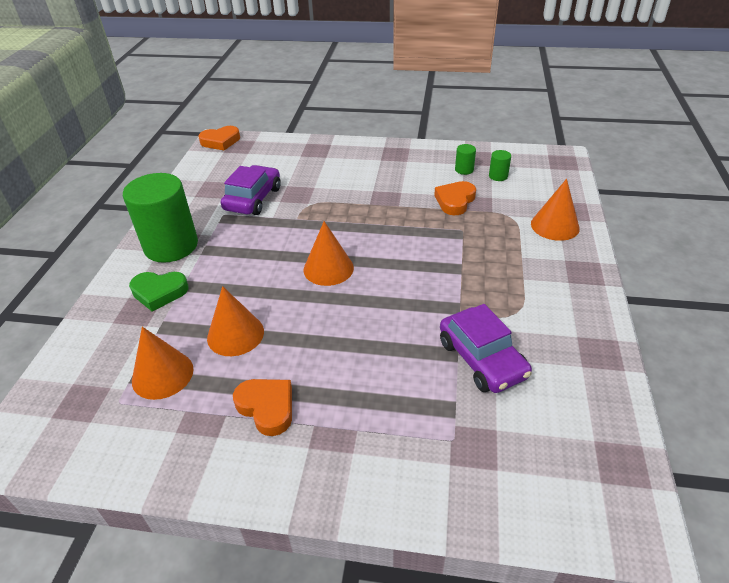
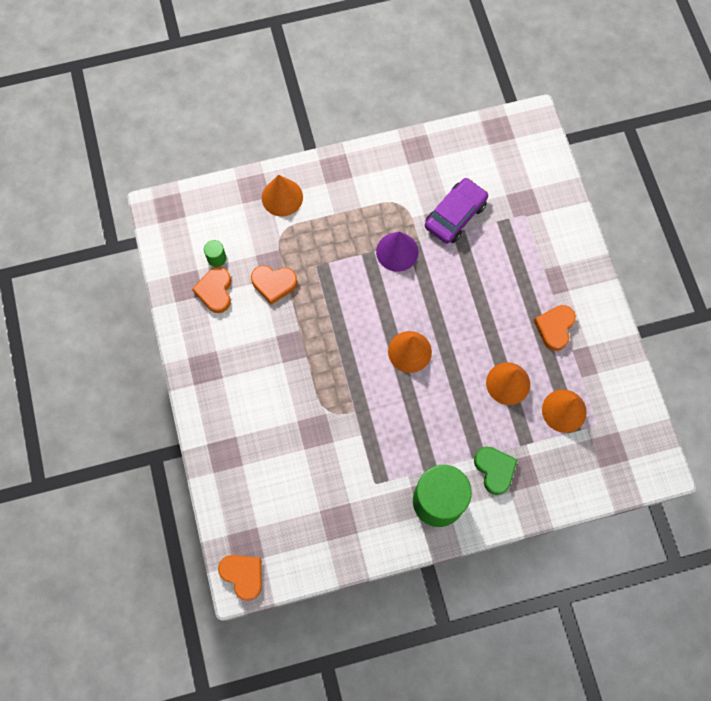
camera: 115 degrees left, 30 degrees up
purple car [221,165,281,215] -> none
green cylinder [455,144,476,175] -> orange heart [192,267,231,313]
none -> purple cone [376,231,418,272]

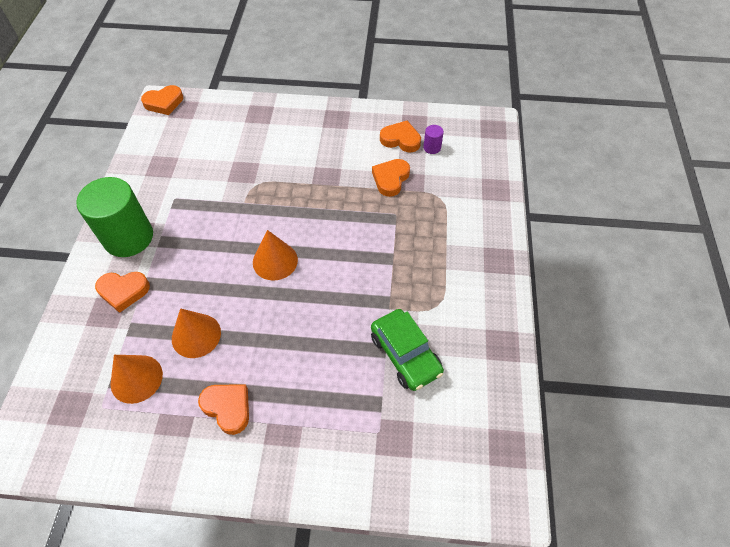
camera: 110 degrees right, 15 degrees down
green cylinder [204,240,226,267] -> purple cylinder [423,125,444,154]
orange cone [262,175,303,217] -> none
purple cone [376,231,418,272] -> none
purple car [425,178,488,244] -> green car [371,309,444,391]
green heart [474,447,518,495] -> orange heart [95,272,150,313]

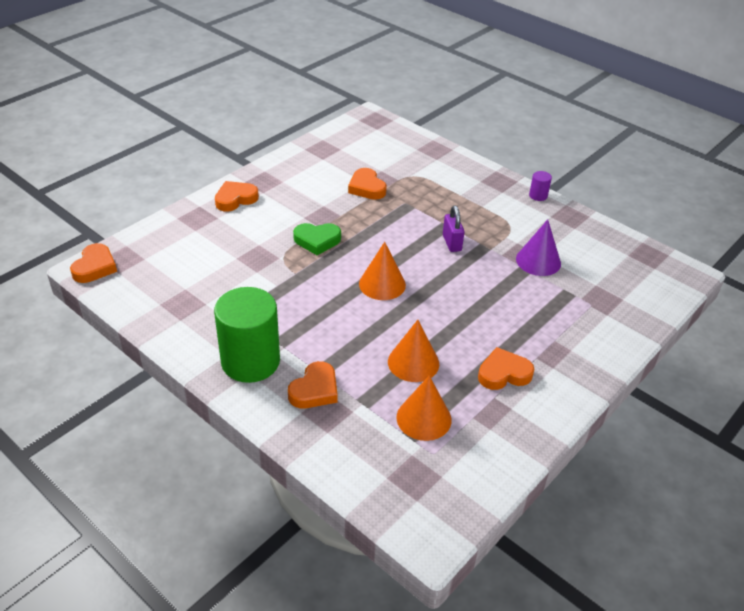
camera: 55 degrees left, 15 degrees down
green car [371,309,444,391] -> purple cone [516,219,561,276]
orange heart [380,121,421,153] -> orange heart moved to [215,181,259,212]
purple cylinder [423,125,444,154] -> purple cylinder moved to [529,171,552,201]
none -> green heart [293,223,341,255]
none -> purple padlock [443,206,465,252]

